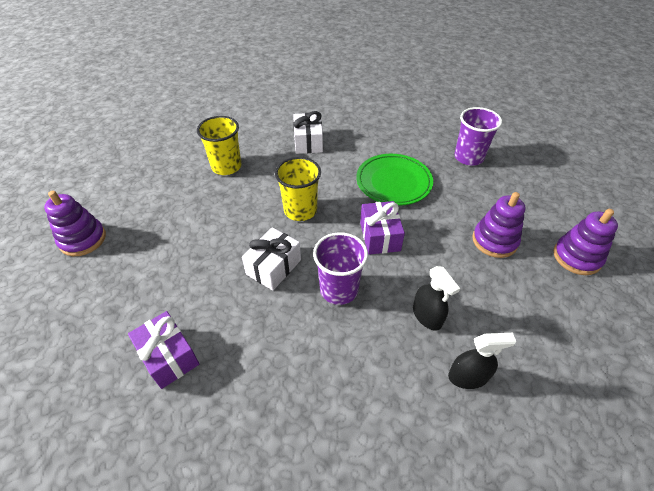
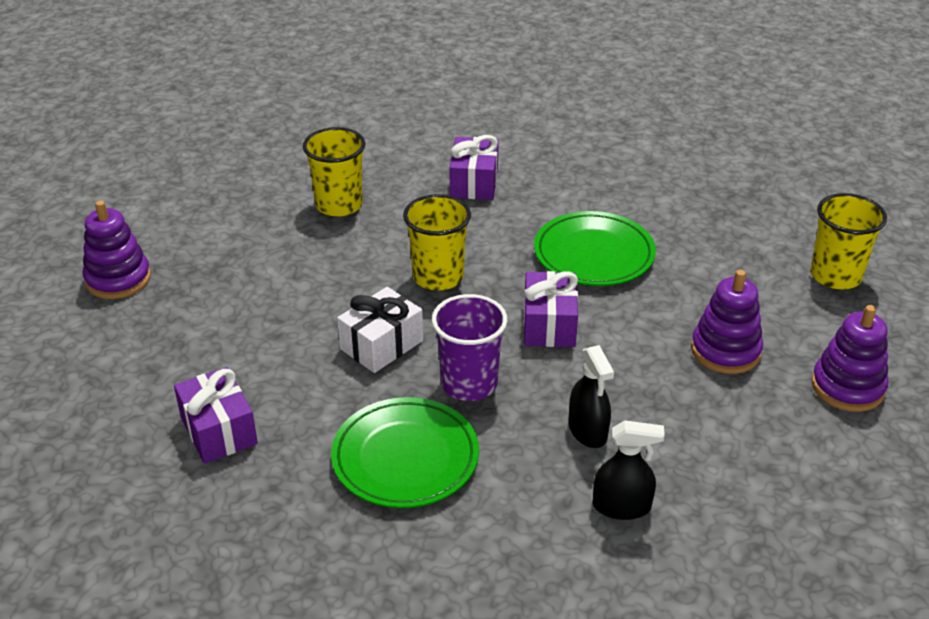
camera: 10 degrees right, 10 degrees down
white gift [293,111,323,154] -> purple gift [450,135,499,200]
purple cup [454,107,502,166] -> none
none -> green plate [331,397,479,508]
none -> yellow cup [810,193,887,289]

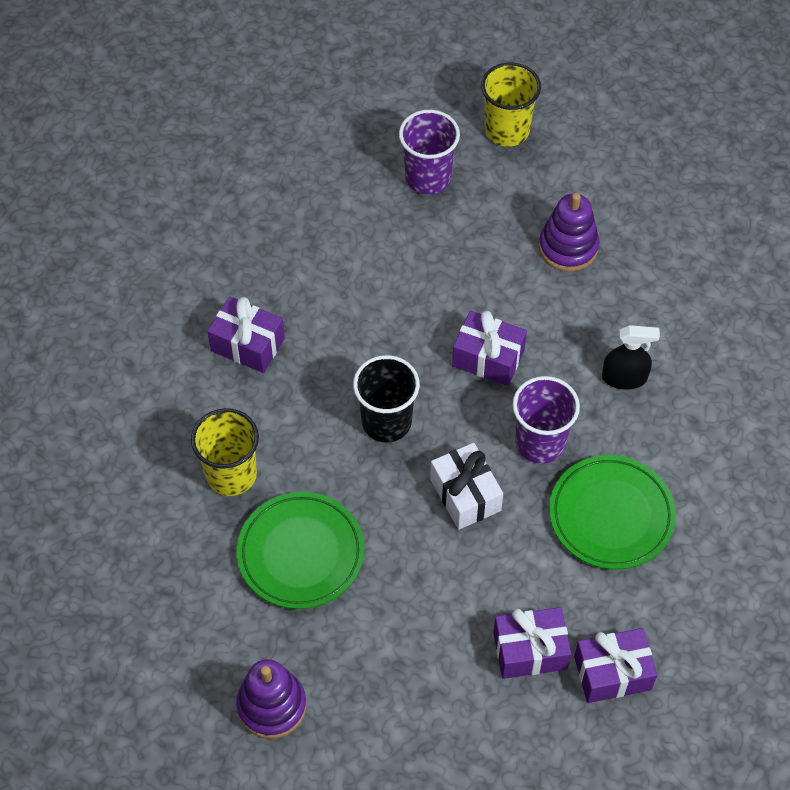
camera: 70 degrees left, 20 degrees up
yellow cup [403,194,471,291] -> black cup [353,355,420,443]
green plate [534,211,656,286] -> green plate moved to [237,492,365,609]
black spray bottle [593,420,665,520] -> none
purple stacking toy [812,305,888,412] -> none
none -> purple cup [399,110,460,194]
none -> purple gift [574,628,657,703]

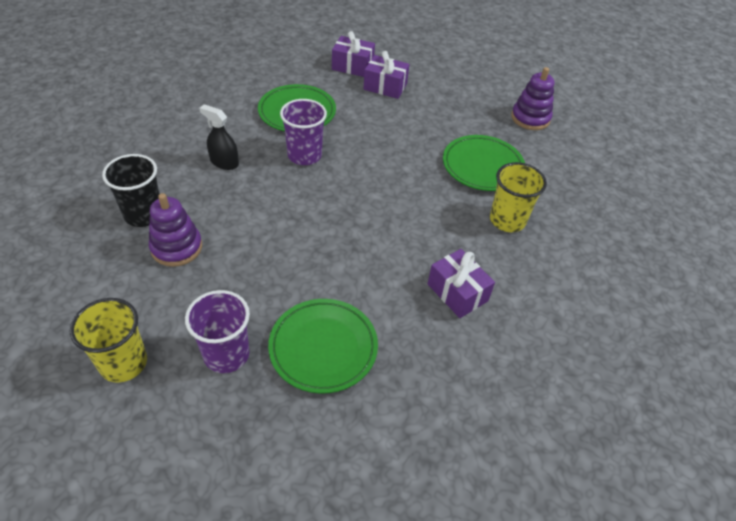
camera: 155 degrees left, 10 degrees down
black cup [353,355,420,443] -> black cup moved to [102,154,160,227]
white gift [430,443,503,530] -> none
purple gift [452,311,527,386] -> none
none -> green plate [268,299,378,394]

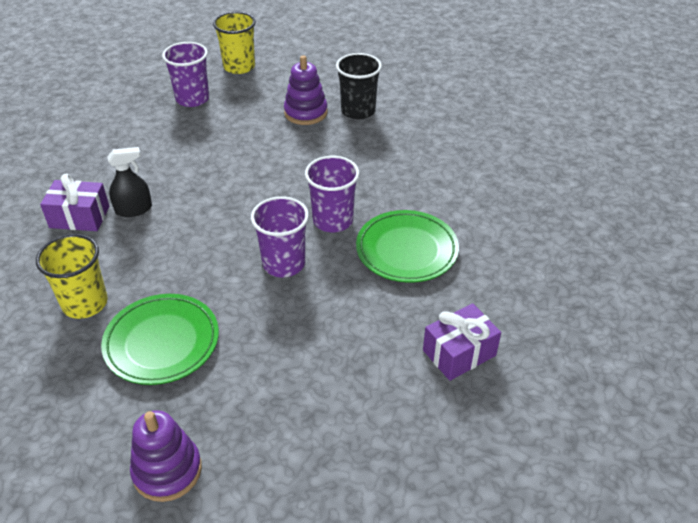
camera: 135 degrees right, 5 degrees down
black spray bottle [199,104,239,170] -> black spray bottle moved to [107,147,152,217]
green plate [268,299,378,394] -> none
purple gift [363,51,409,99] -> none
none -> purple cup [251,196,309,277]

